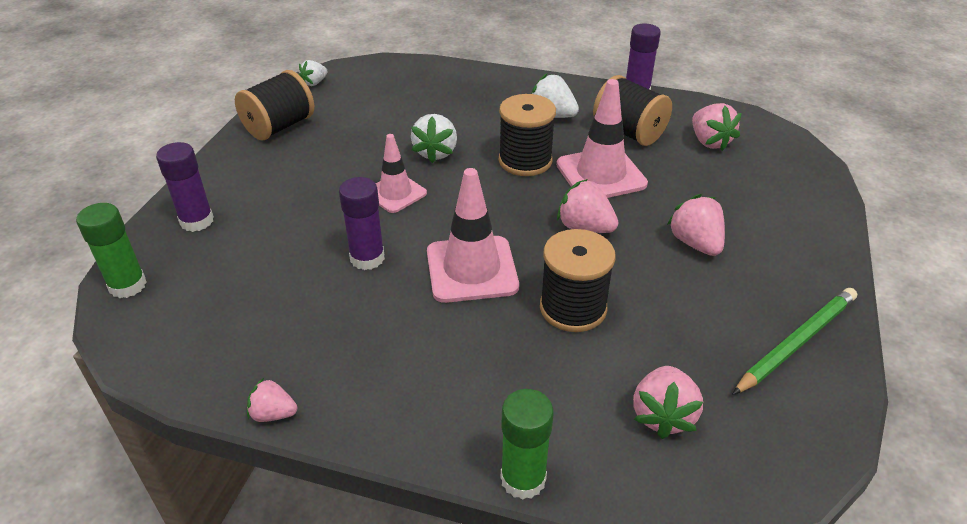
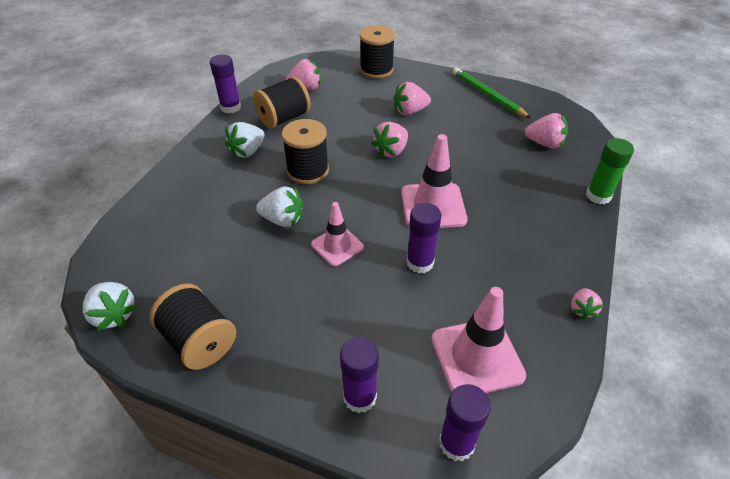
camera: 85 degrees left, 5 degrees up
green glue stick [76,203,147,298] -> purple glue stick [439,384,491,461]
white strawberry [299,60,328,86] -> white strawberry [83,282,138,331], size x1.59
black spool [540,229,616,332] -> black spool moved to [360,26,395,79]
pink traffic cone [556,79,648,198] -> pink traffic cone moved to [431,287,526,393]

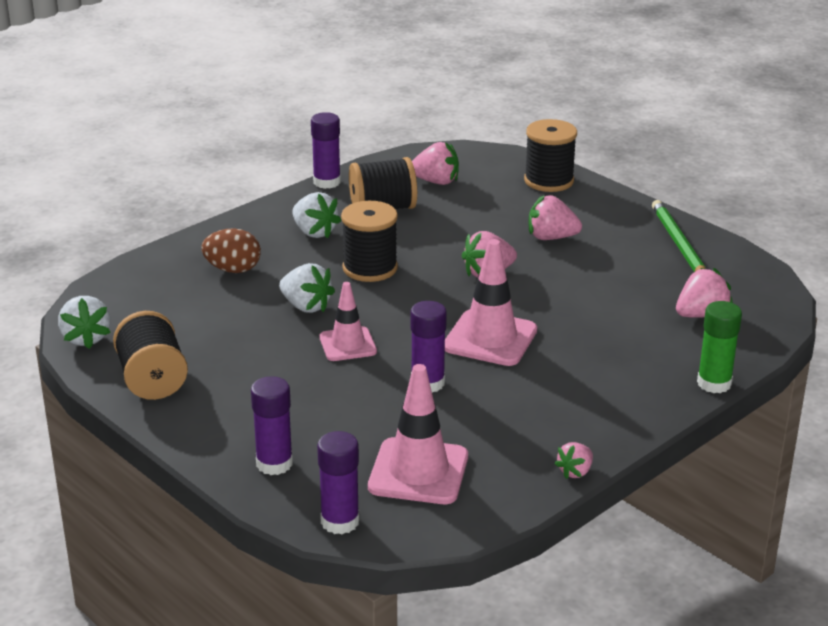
camera: 25 degrees right, 15 degrees down
white strawberry [225,122,265,158] -> white strawberry turned 105 degrees counterclockwise [292,192,341,239]
pink strawberry [525,113,568,149] -> pink strawberry turned 75 degrees counterclockwise [676,268,733,318]
none -> brown egg [201,228,261,273]

